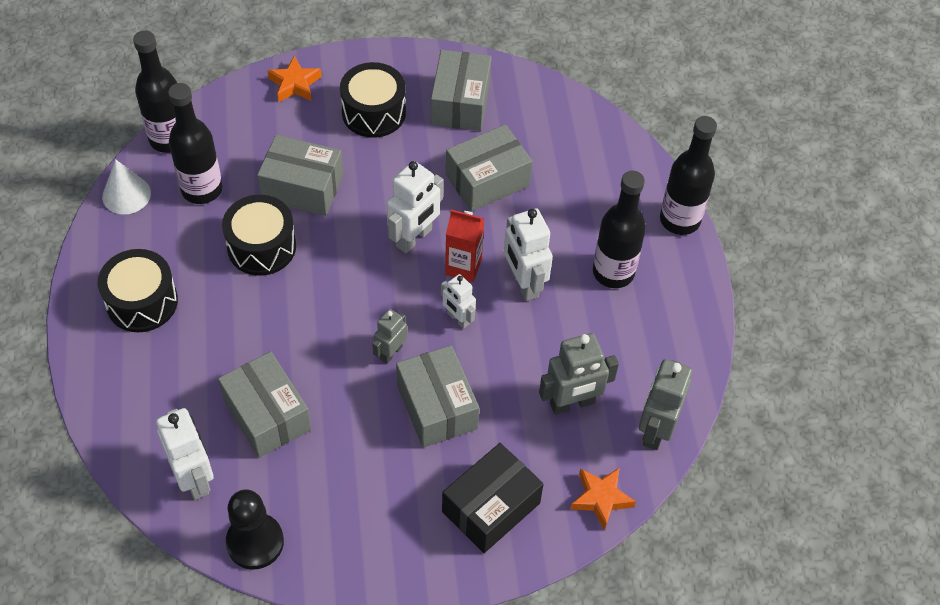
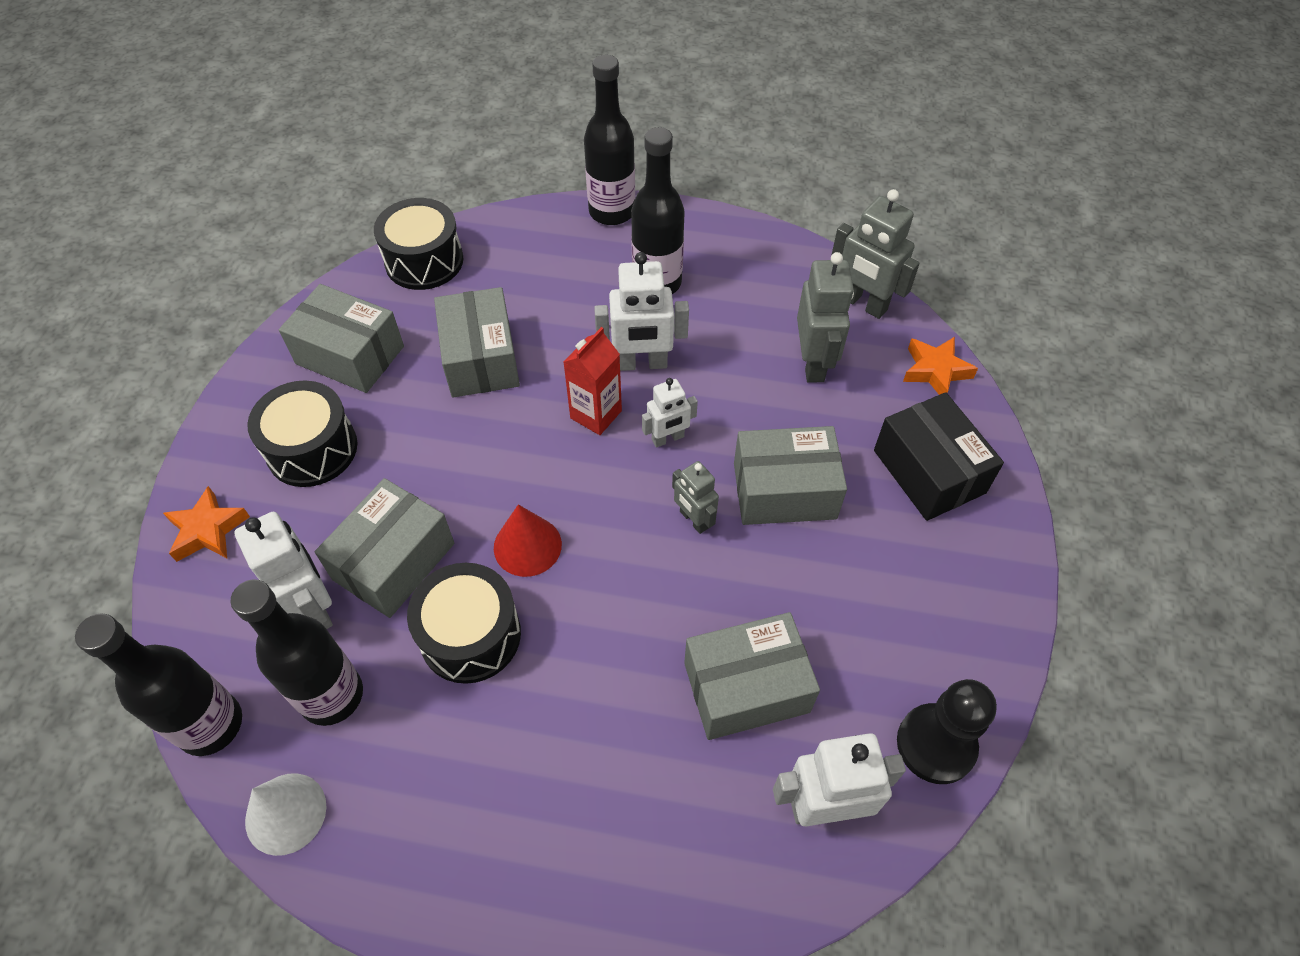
camera: 70 degrees left, 0 degrees up
black drum [98,249,178,332] -> black drum moved to [374,198,464,290]
white robot [387,161,443,254] -> white robot moved to [234,512,333,629]
none -> red cone [494,504,562,577]

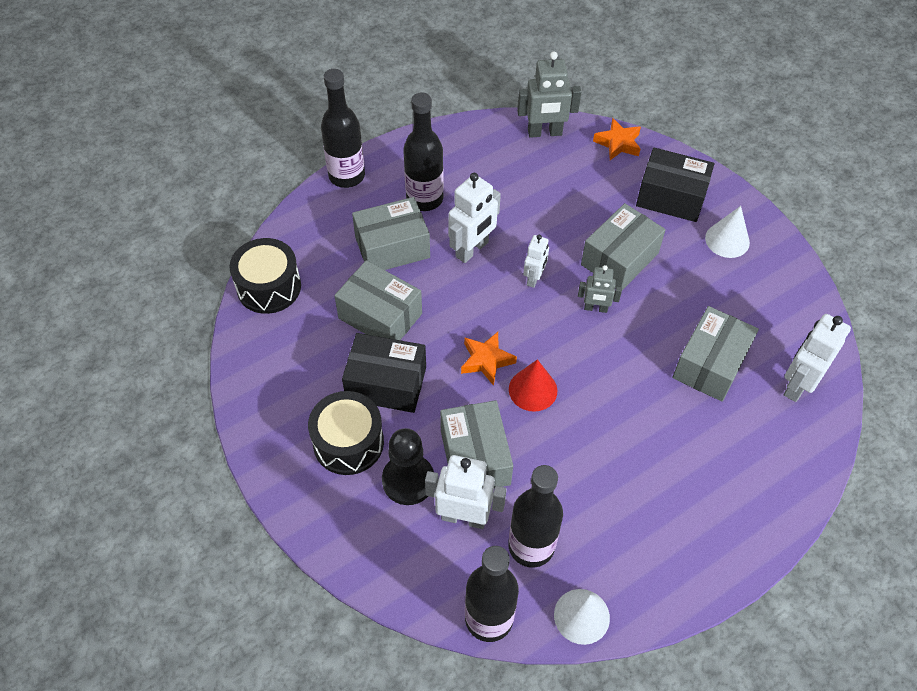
camera: 45 degrees left, 0 degrees up
orange star [163,486,250,562] -> orange star moved to [461,332,517,386]
grey box [279,284,404,393] -> grey box moved to [352,197,430,270]
black drum [407,563,521,684] -> none
red carton [564,327,622,435] -> none
grey robot [797,252,854,382] -> none
black pawn [897,679,997,784] -> black pawn moved to [382,428,434,505]
none -> black box [342,333,426,413]
none -> white cone [705,206,750,258]

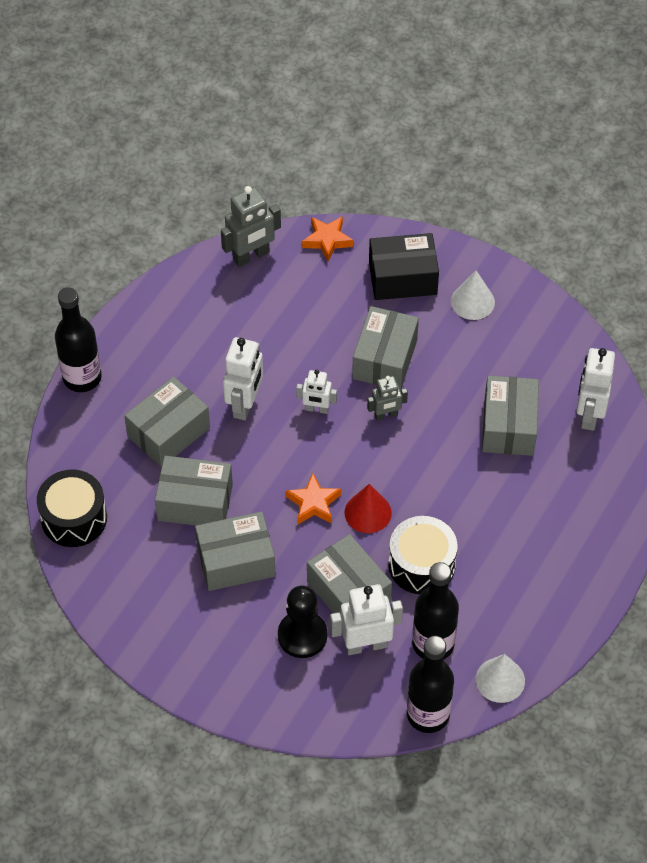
camera: 25 degrees left, 0 degrees up
black drum [308,391,384,475] -> black drum moved to [389,516,458,594]
black box [342,333,426,413] -> grey box [195,511,276,591]
black bottle [403,92,444,211] -> none
white robot [523,235,549,288] -> white robot turned 105 degrees clockwise [296,370,337,414]

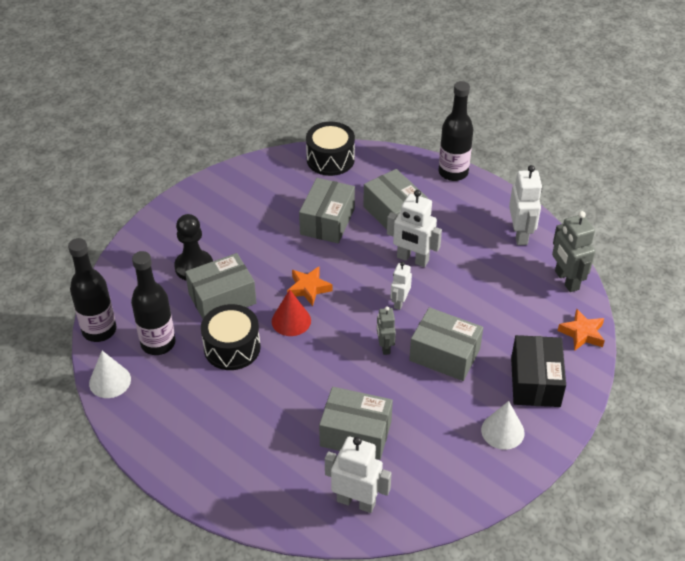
camera: 100 degrees right, 10 degrees down
grey box [195,511,276,591] -> none
white robot [330,584,403,655] -> white robot moved to [509,165,542,245]

